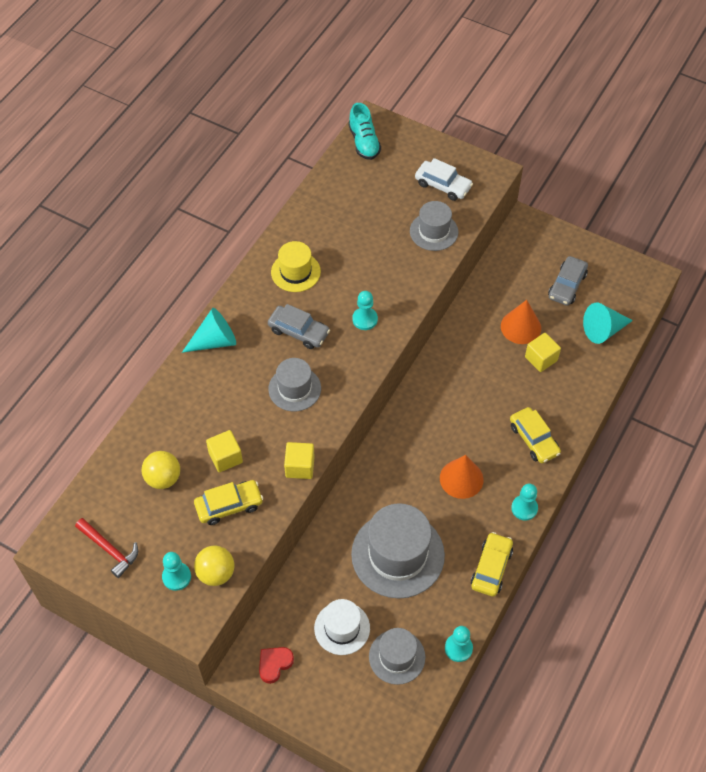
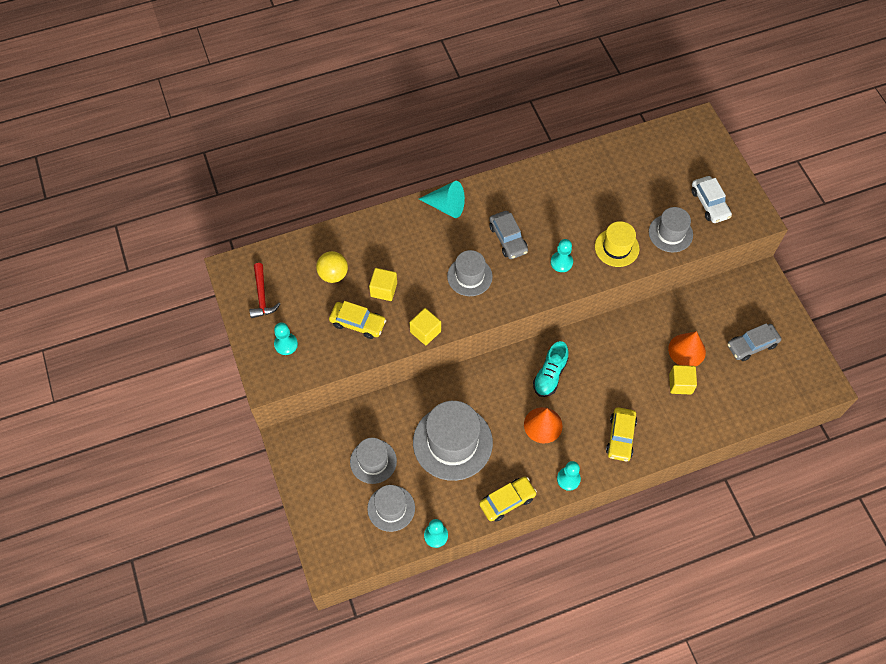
camera: 40 degrees right, 5 degrees up
yellow ball [194,546,235,586] -> none
red heart [259,647,294,684] -> none
yellow hat [271,241,321,292] -> yellow hat moved to [595,221,639,267]
white hat [314,599,370,655] -> grey hat [350,438,397,484]
turquoise shoe [348,103,381,160] -> turquoise shoe moved to [533,341,568,397]
turquoise cone [583,303,633,344] -> none

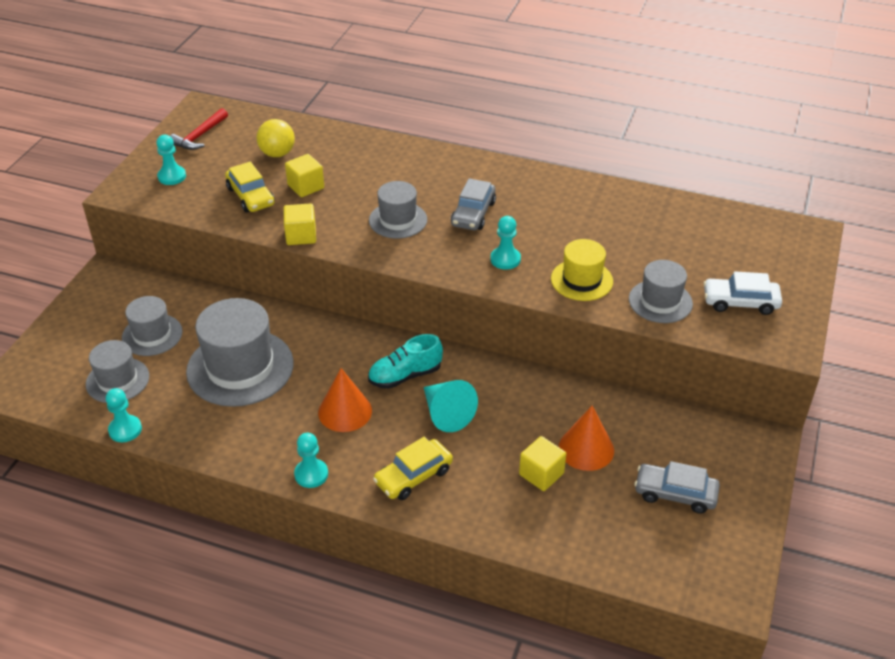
camera: 40 degrees right, 20 degrees down
turquoise cone [419,181,465,218] -> turquoise cone moved to [424,380,478,432]
yellow car [479,477,537,521] -> none
white car [692,176,732,223] -> white car turned 75 degrees clockwise [703,271,782,315]

